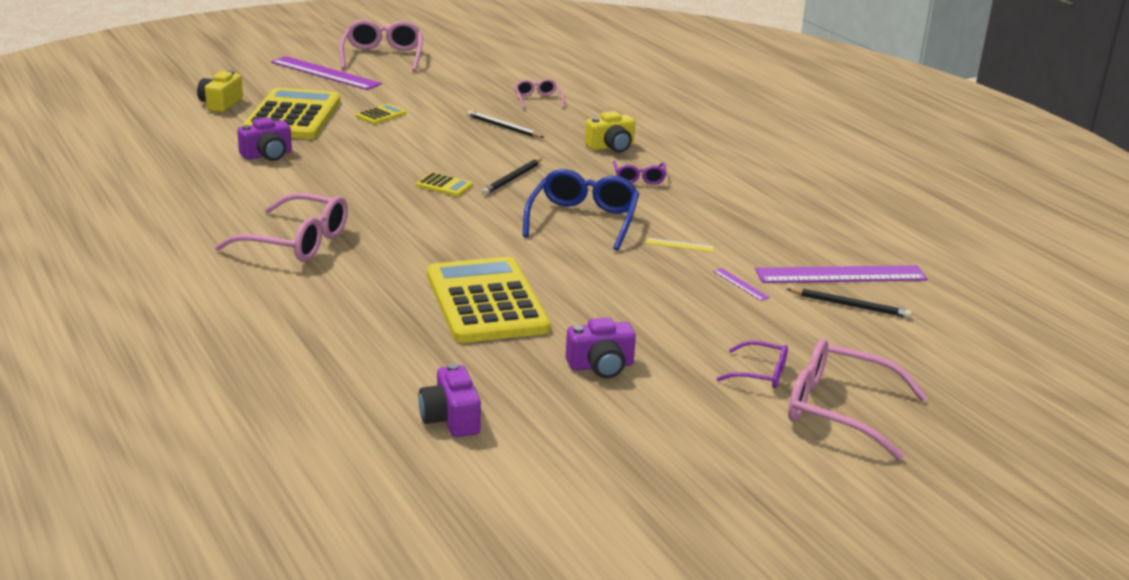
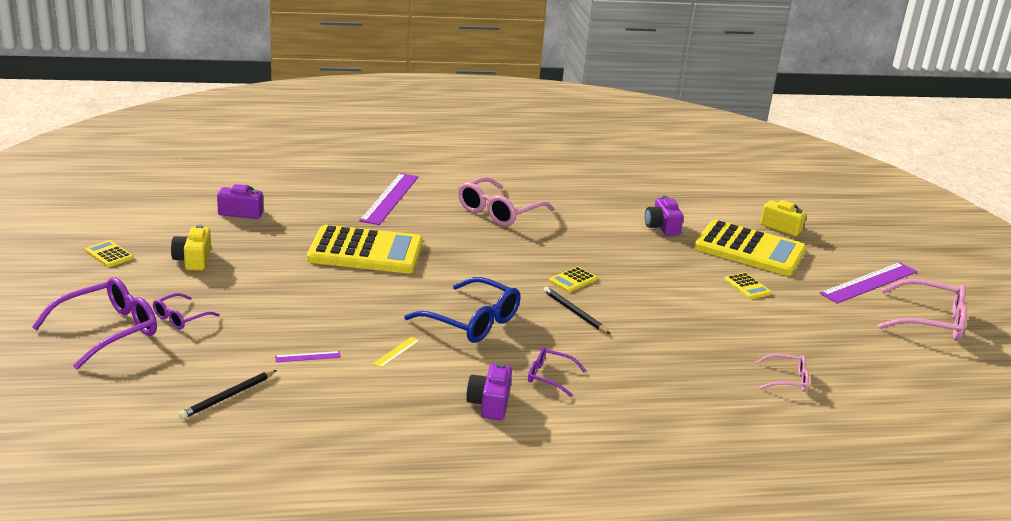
camera: 110 degrees right, 0 degrees up
black pencil [467,110,545,138] -> none
purple camera [566,318,636,378] -> purple camera moved to [466,362,512,420]
yellow camera [585,111,635,153] -> yellow camera moved to [171,225,211,271]
purple ruler [755,265,928,283] -> purple ruler moved to [359,173,418,225]
pink glasses [788,339,927,460] -> purple glasses [32,277,157,369]
none -> yellow calculator [85,240,133,267]

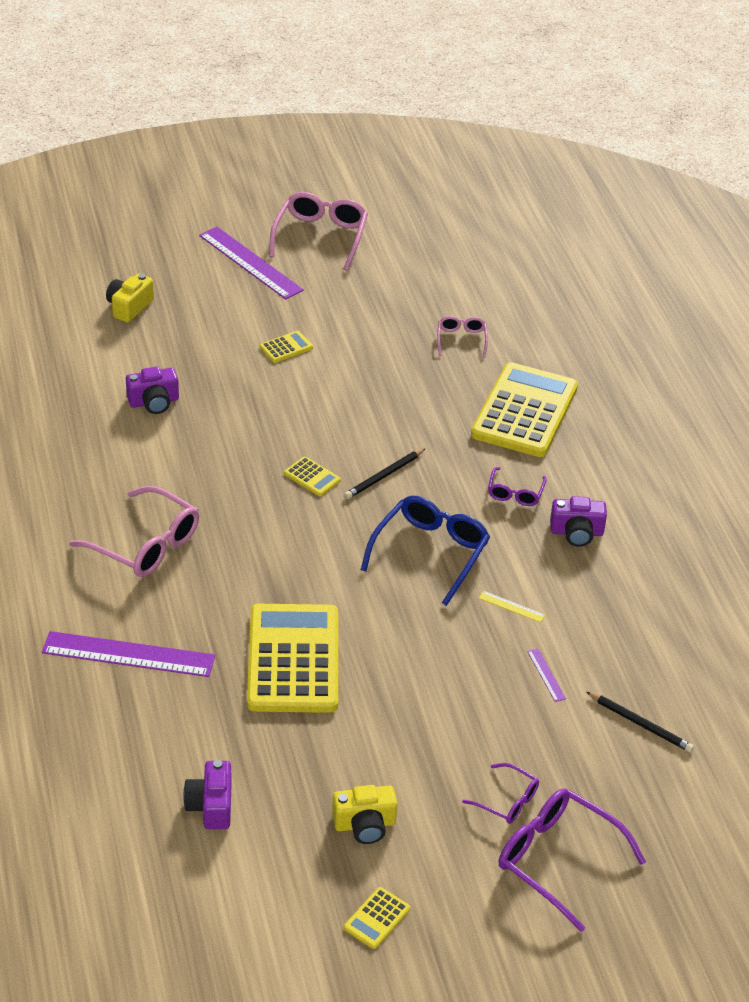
camera: 95 degrees left, 15 degrees up
yellow calculator [694,220,806,276] -> yellow calculator moved to [471,362,578,457]

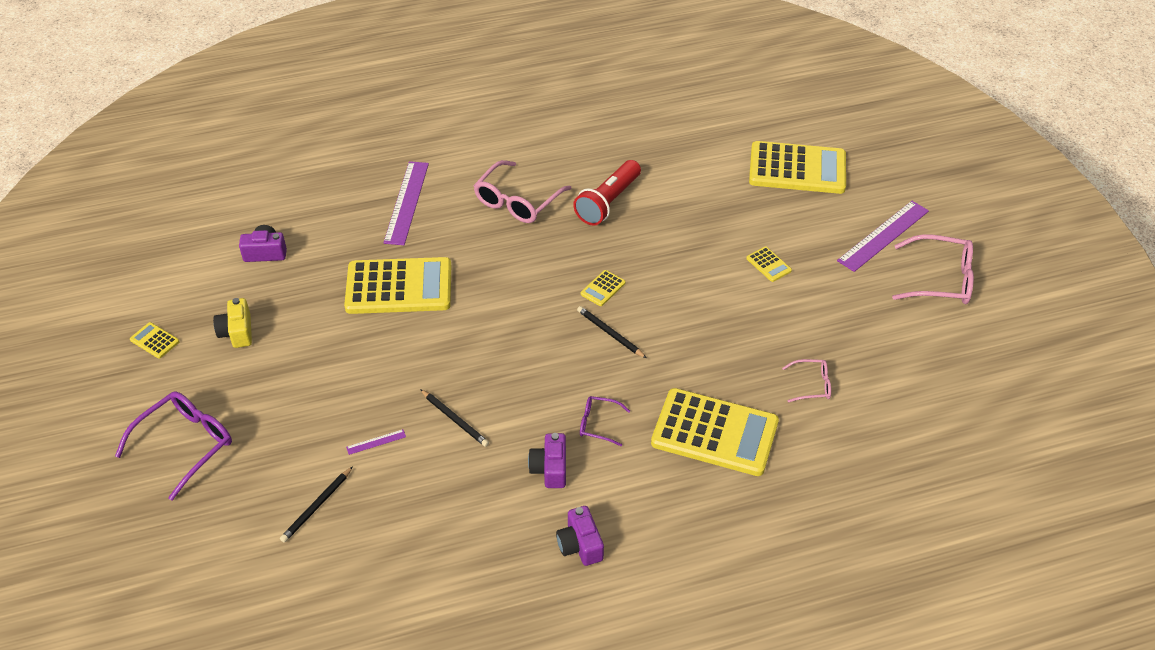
camera: 90 degrees right, 5 degrees up
yellow camera [106,273,154,323] -> yellow calculator [749,141,846,194]
purple camera [126,366,179,414] -> purple camera moved to [556,506,604,566]
blue glasses [361,496,490,606] -> none
purple glasses [462,763,539,824] -> none
yellow ruler [479,591,545,623] -> black pencil [420,389,489,447]
none -> red flashlight [573,160,641,226]

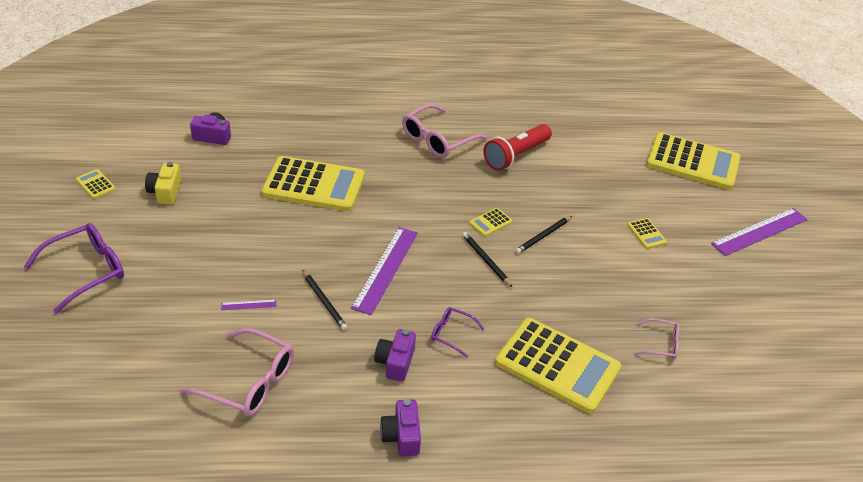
camera: 10 degrees right, 5 degrees down
black pencil [280,466,353,542] -> black pencil moved to [515,216,572,254]
purple ruler [383,161,429,245] -> purple ruler moved to [351,227,418,315]
pink glasses [892,234,974,305] -> pink glasses moved to [180,328,294,417]

